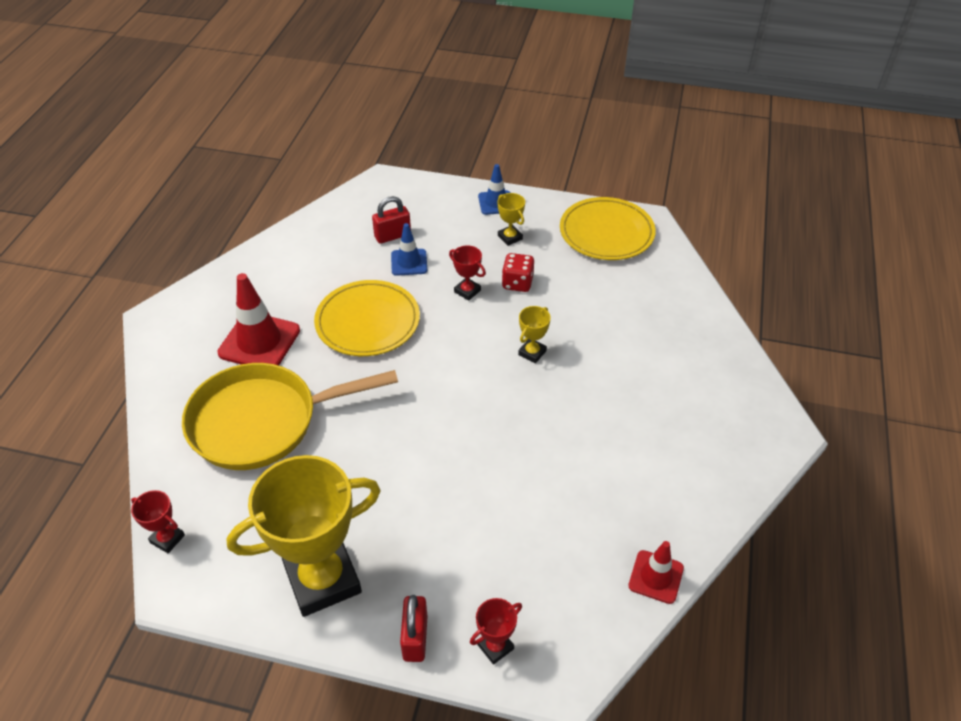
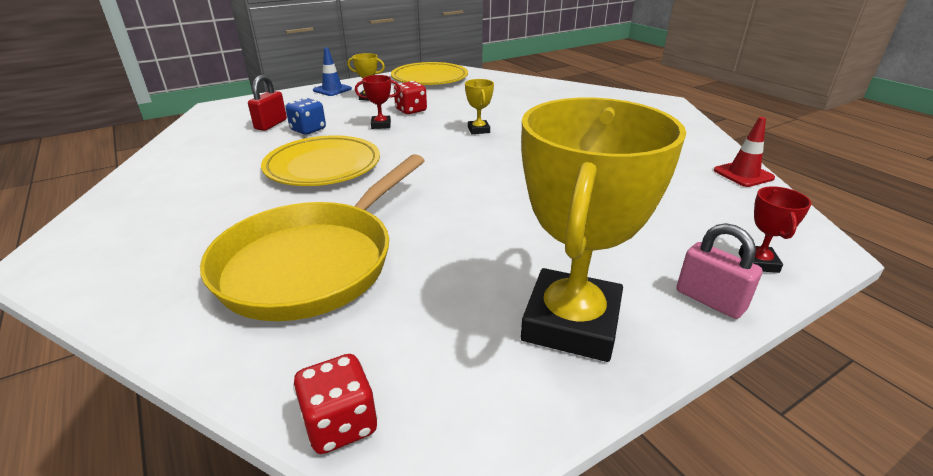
camera: 45 degrees left, 15 degrees down
red trophy [131,490,185,553] -> red dice [293,354,378,454]
red traffic cone [217,273,300,365] -> none
blue traffic cone [391,223,427,276] -> blue dice [285,98,326,135]
red padlock [400,595,428,662] -> pink padlock [676,223,762,319]

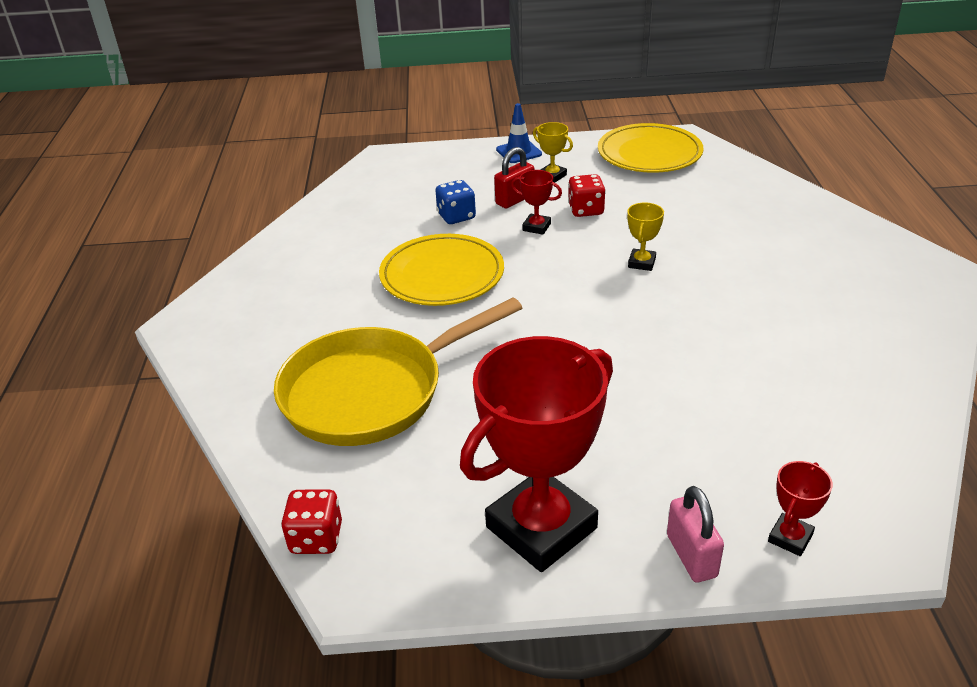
camera: 30 degrees right, 5 degrees up
red padlock [248,75,287,131] -> red padlock moved to [494,147,535,208]
yellow trophy [521,98,686,362] -> red trophy [460,336,613,572]
red traffic cone [714,117,775,187] -> none

